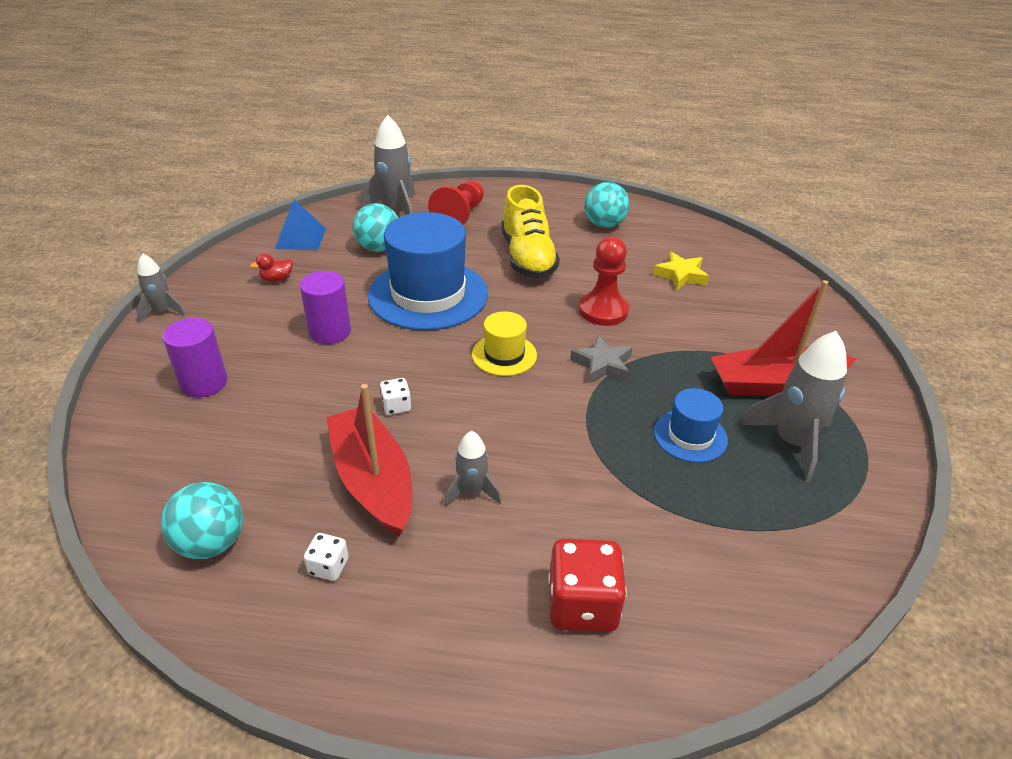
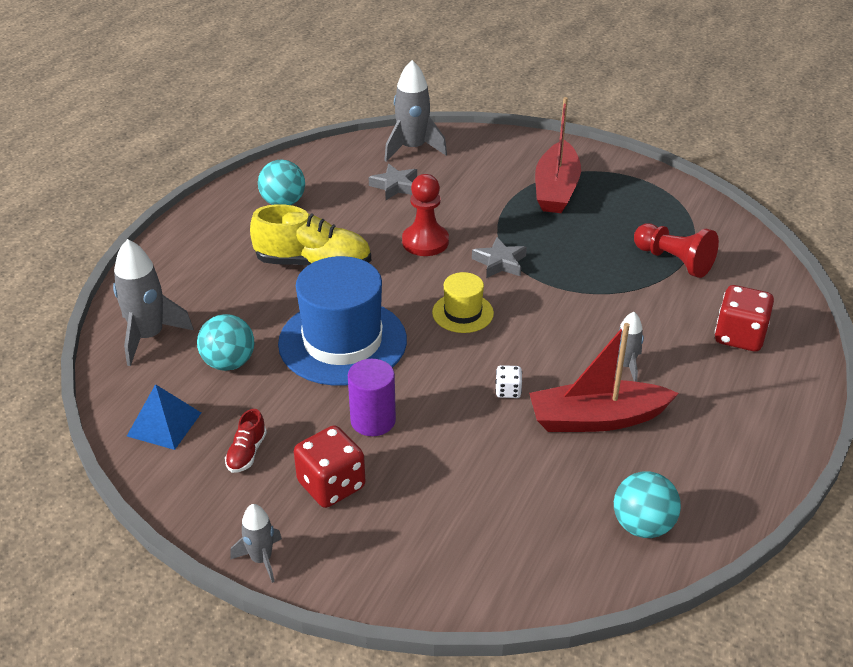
camera: 70 degrees left, 0 degrees up
purple cylinder [162,318,228,398] -> none
red duck [250,253,293,282] -> red shoe [225,409,267,473]
white dice [304,533,349,581] -> none
red pawn [428,181,484,225] -> red pawn moved to [634,223,719,278]
yellow star [653,252,709,290] -> grey star [369,164,417,200]
blue hat [654,388,728,463] -> none
grey rocket [741,331,847,482] -> grey rocket moved to [384,60,447,162]
none -> red dice [294,426,365,508]

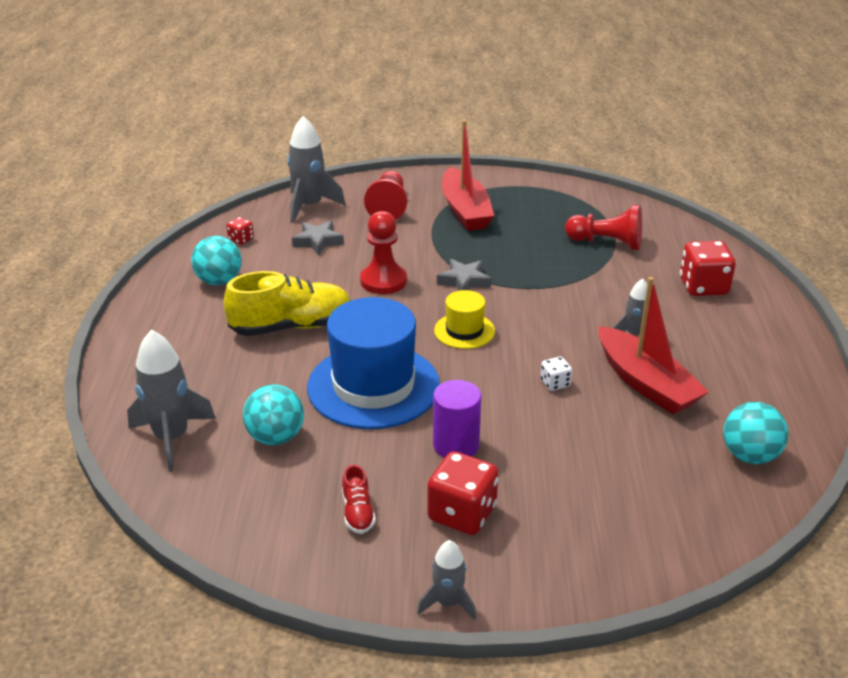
camera: 25 degrees left, 5 degrees down
blue pyramid [127,384,201,450] -> none
red boat [529,323,679,432] -> red boat turned 90 degrees counterclockwise [599,277,709,414]
none -> red dice [226,217,254,245]
none -> red pawn [364,171,407,220]

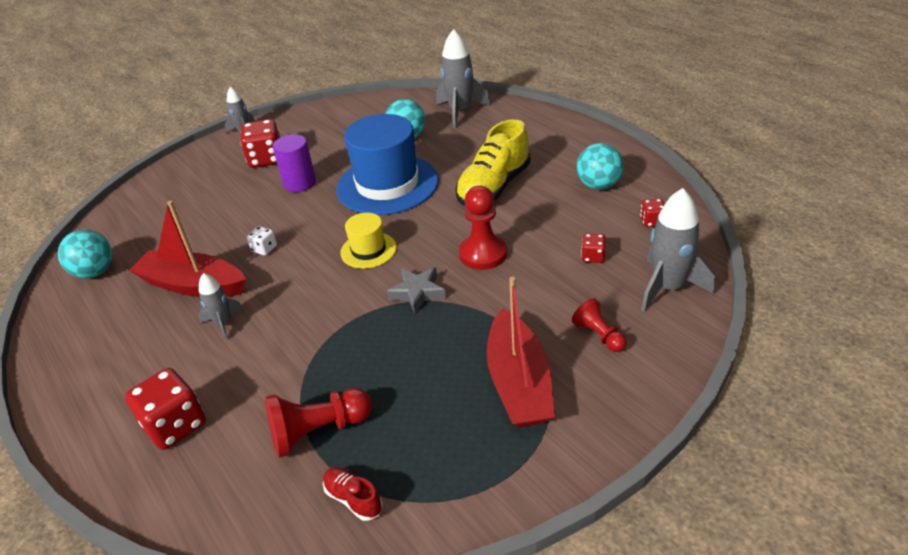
camera: 145 degrees right, 5 degrees up
grey star [292,221,344,256] -> red dice [581,234,606,263]
red shoe [342,465,376,534] -> red shoe moved to [323,467,383,521]
red pawn [364,171,407,220] -> red pawn [572,298,627,352], size x0.61
red boat [442,120,494,231] -> red boat turned 135 degrees counterclockwise [487,277,555,428]

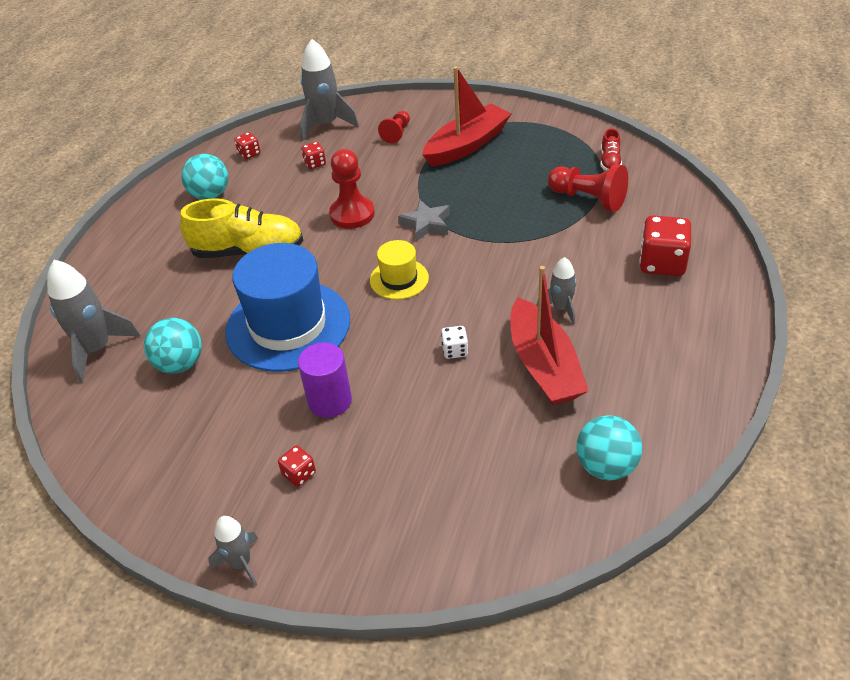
camera: 125 degrees left, 5 degrees up
red dice [240,119,280,168] -> red dice [278,446,316,487], size x0.50

